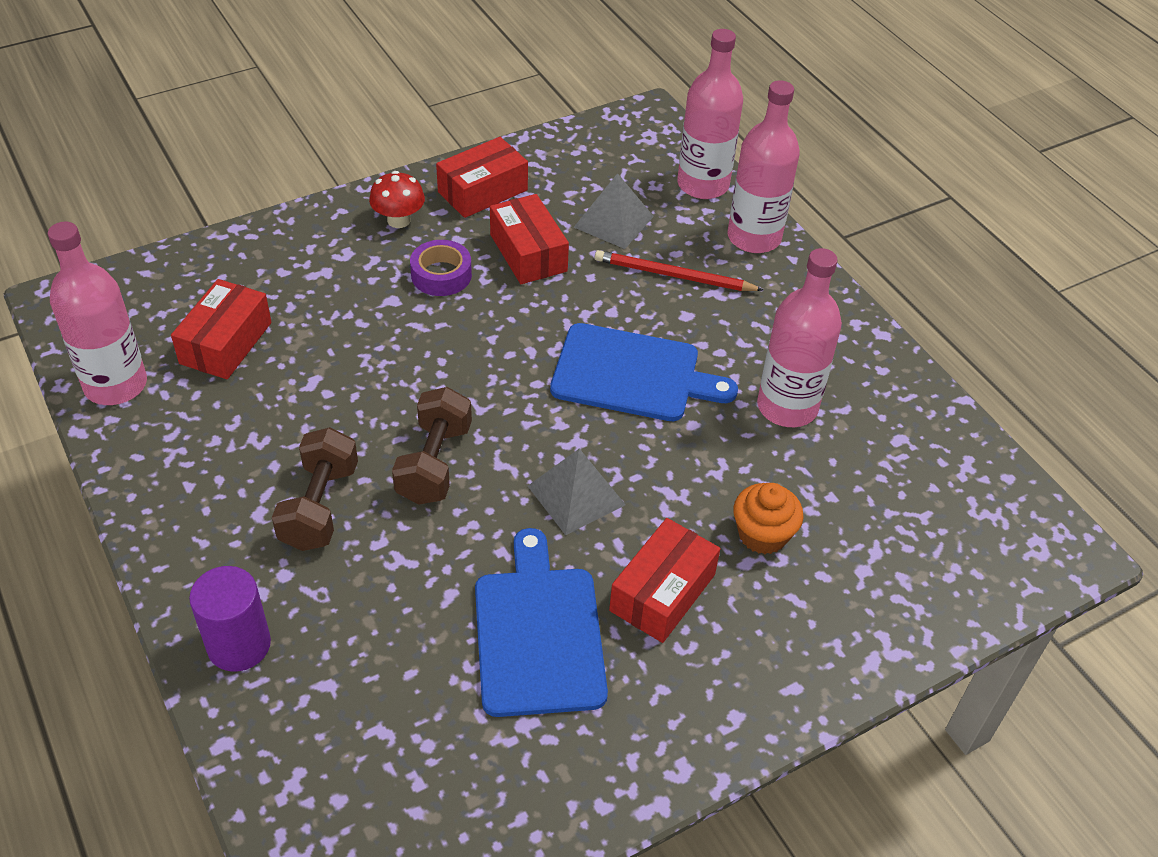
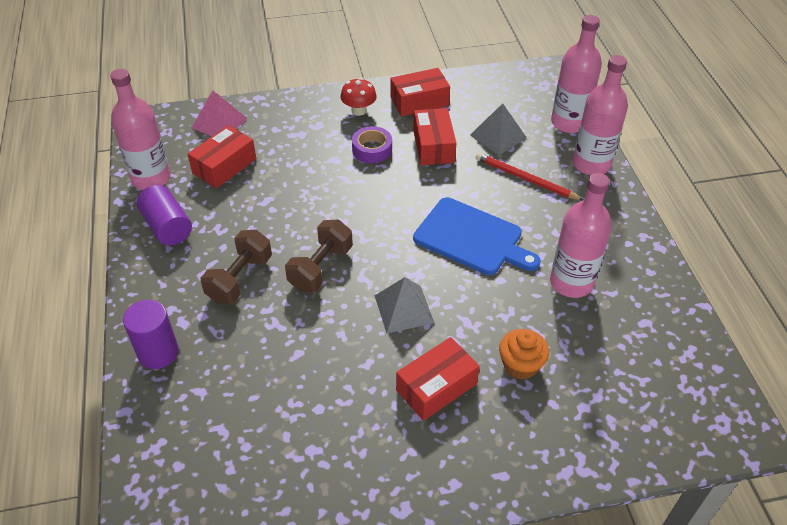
camera: 20 degrees right, 0 degrees up
blue cutting board [475,528,608,717] -> none
none -> purple cylinder [137,185,192,246]
none -> pink pyramid [192,90,247,136]

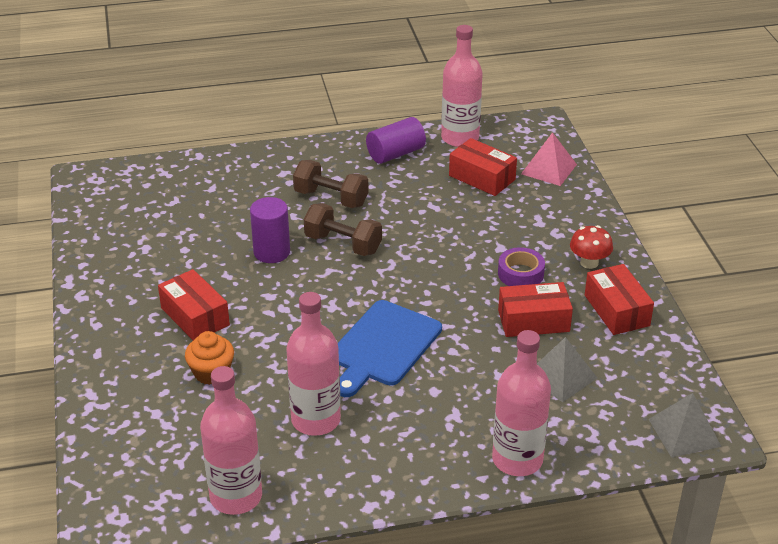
camera: 90 degrees right, 10 degrees down
purple cylinder [123,300,179,369] -> purple cylinder moved to [250,197,290,263]
grey pyramid [375,277,434,333] -> grey pyramid moved to [649,393,722,458]
red pencil [475,153,583,200] -> none
pink bottle [551,15,602,133] -> pink bottle moved to [200,366,262,515]

